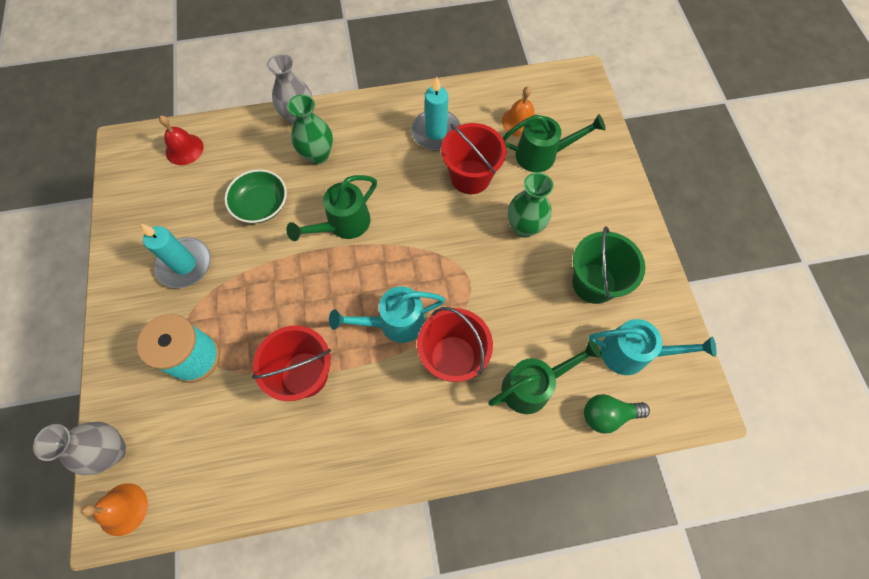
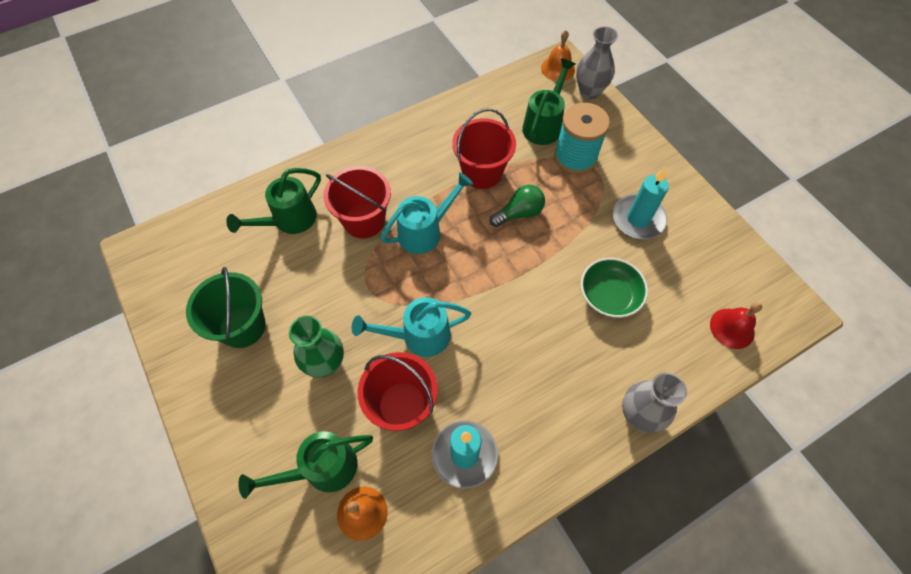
camera: 160 degrees right, 5 degrees down
green watering can [286,175,377,241] -> green watering can moved to [522,58,575,145]
green vase [287,94,333,165] -> none
green light bulb [584,394,650,434] -> green light bulb moved to [489,185,545,227]
turquoise watering can [589,319,716,375] -> turquoise watering can moved to [352,297,471,357]

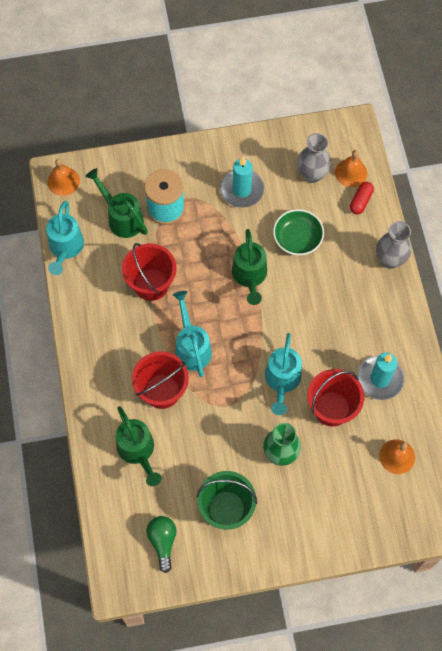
camera: 70 degrees left, 5 degrees up
green watering can [238,431,373,499] -> green watering can moved to [232,229,267,305]
green light bulb [489,185,545,227] -> green light bulb moved to [146,516,177,573]
grey vase [576,26,618,99] -> grey vase moved to [297,133,331,183]
red bell [710,302,762,349] -> orange bell [335,150,367,187]
none -> turquoise watering can [46,201,84,275]
none -> red capsule [350,182,374,214]

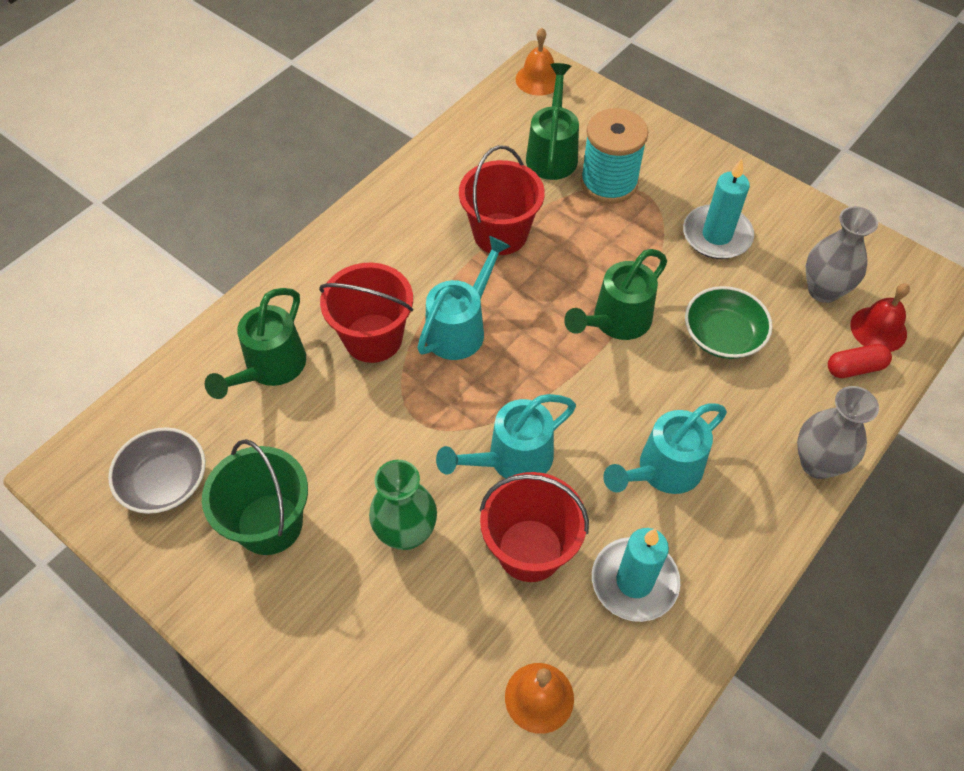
camera: 50 degrees right, 10 degrees down
turquoise watering can [46,201,84,275] -> turquoise watering can moved to [603,404,727,494]
green light bulb [146,516,177,573] -> grey bowl [108,427,206,514]
orange bell [335,150,367,187] -> red bell [850,283,910,352]

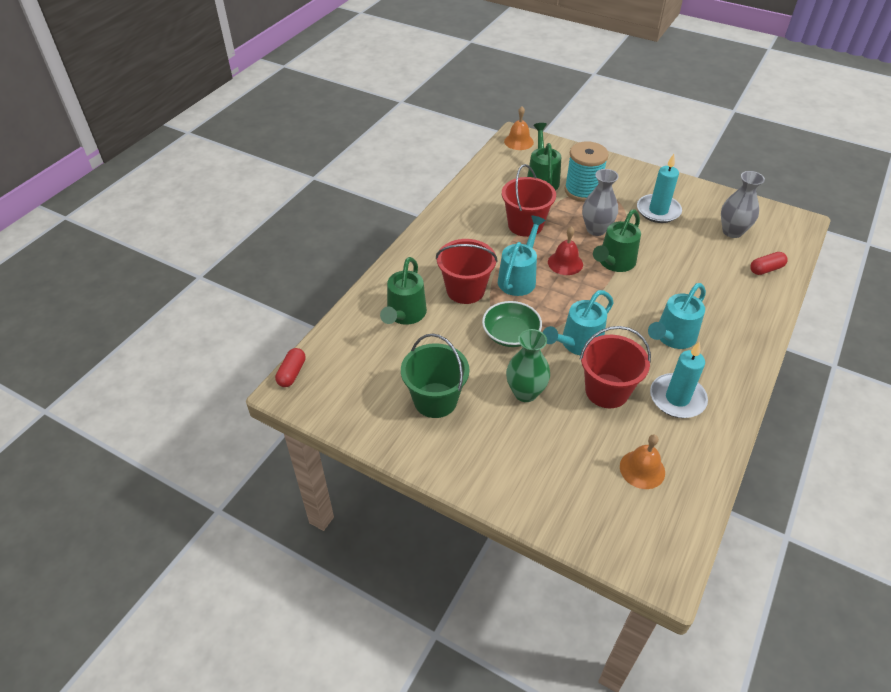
camera: 10 degrees left, 10 degrees down
grey bowl [108,427,206,514] -> none
green bowl [685,286,773,359] -> green bowl moved to [482,301,542,347]
grey vase [797,386,879,479] -> grey vase moved to [582,169,619,236]
red bell [850,283,910,352] -> red bell moved to [548,226,583,275]
none -> red capsule [275,348,306,387]

